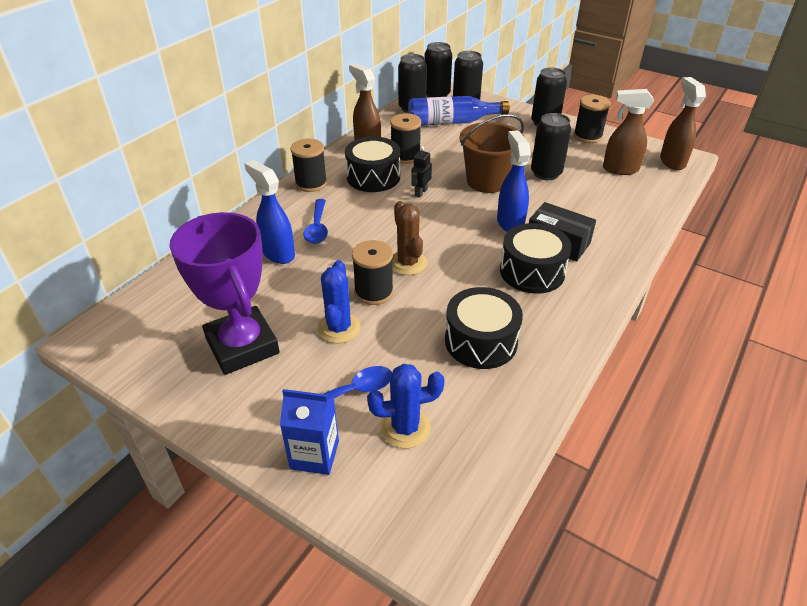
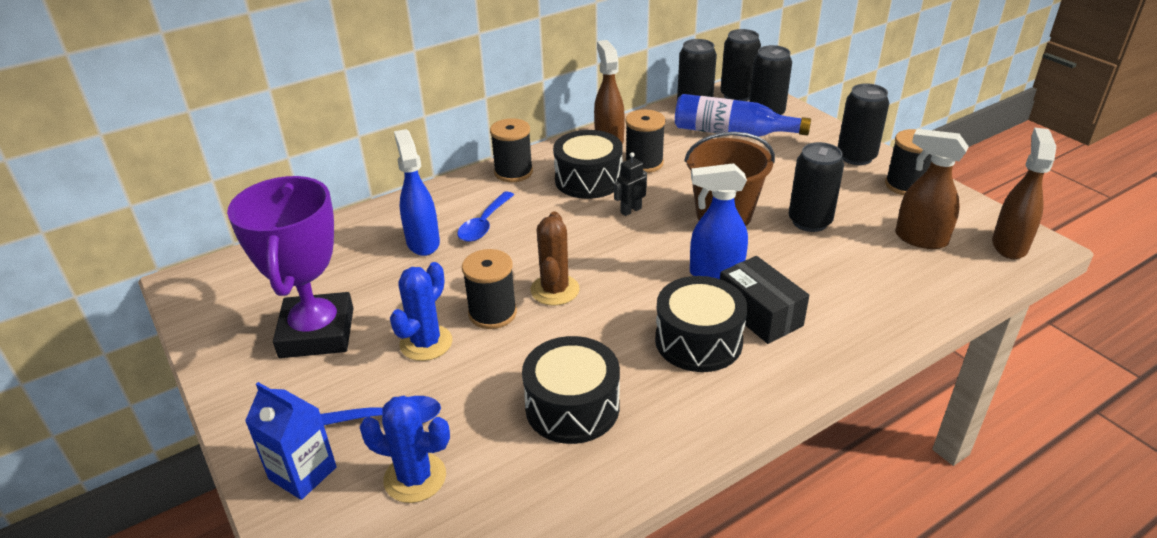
camera: 25 degrees right, 5 degrees down
blue spray bottle [497,130,531,232] -> blue spray bottle turned 105 degrees counterclockwise [690,163,748,279]

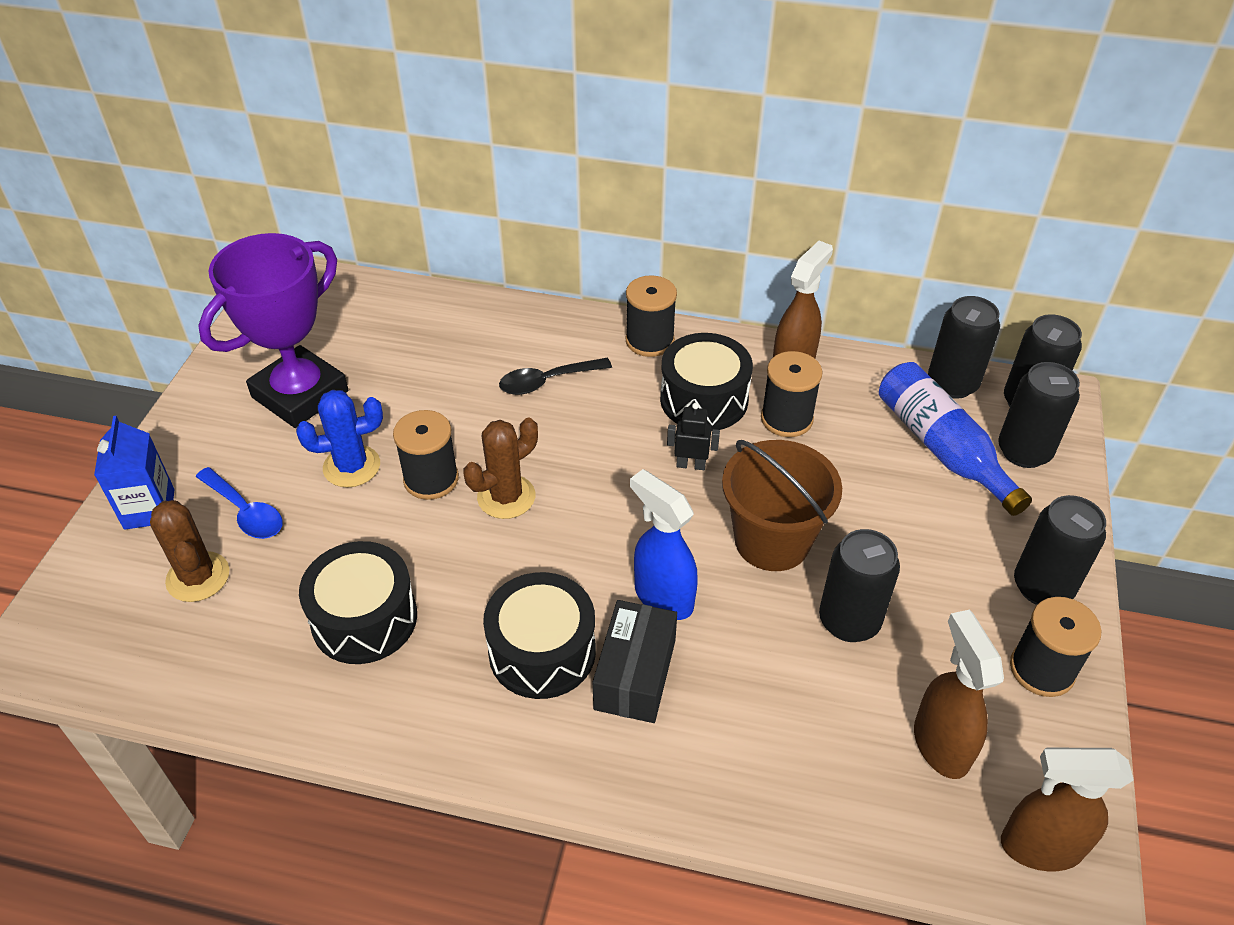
camera: 45 degrees right, 10 degrees up
blue cactus [360,396,450,503] -> brown cactus [150,500,229,602]
blue spray bottle [394,129,440,256] -> none
blue spoon [457,191,514,242] -> black spoon [499,358,612,395]
brown spray bottle [992,127,1056,259] -> brown spray bottle turned 150 degrees counterclockwise [1001,748,1134,871]

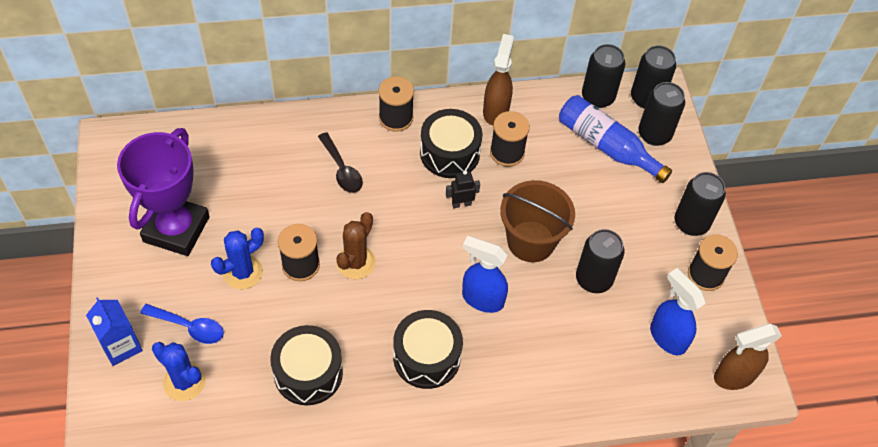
camera: 25 degrees left, 10 degrees up
brown cactus [150,500,229,602] -> blue cactus [152,342,206,401]
black spoon [499,358,612,395] -> black spoon turned 75 degrees counterclockwise [318,132,363,193]
black box [593,600,677,723] -> none
brown spray bottle [914,610,1004,779] -> blue spray bottle [650,268,706,355]

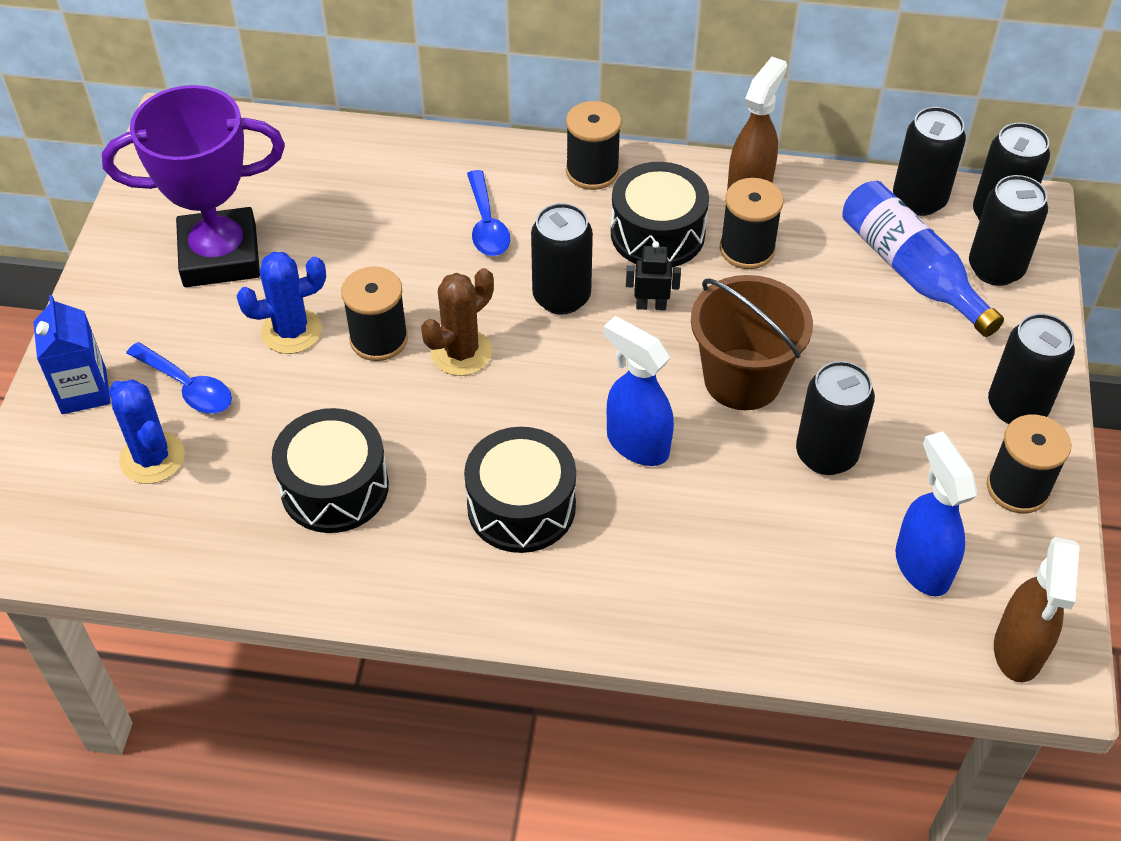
camera: 20 degrees right, 5 degrees down
purple trophy [117,128,210,256] -> purple trophy turned 45 degrees clockwise [102,85,285,287]
black spoon [318,132,363,193] -> blue spoon [467,170,510,256]
brown spray bottle [714,323,782,390] -> brown spray bottle turned 75 degrees counterclockwise [994,537,1080,682]
none -> black can [531,203,593,315]

